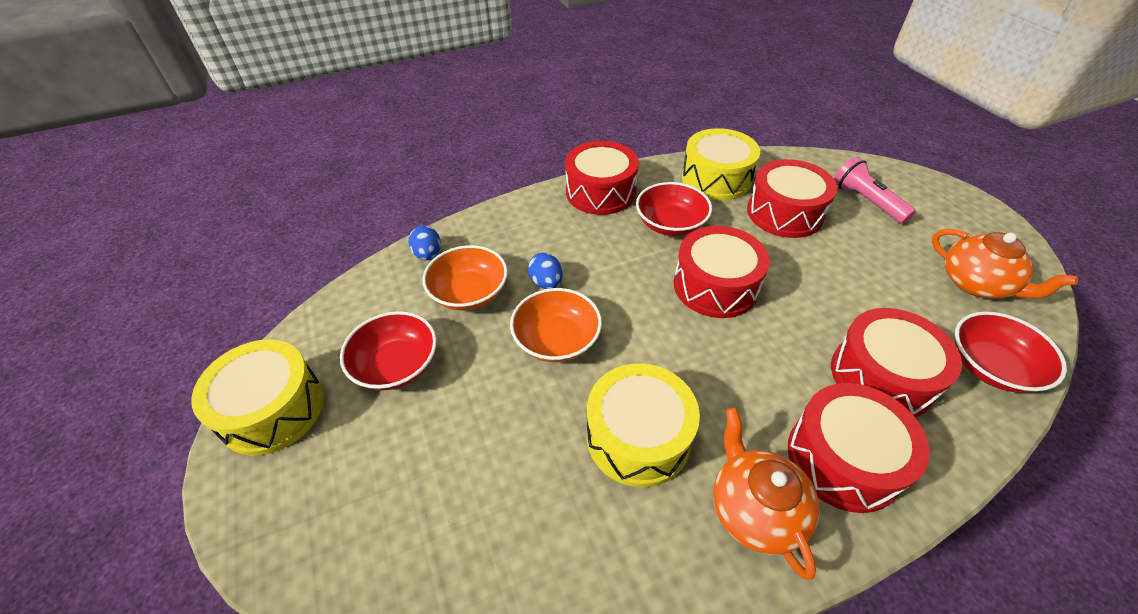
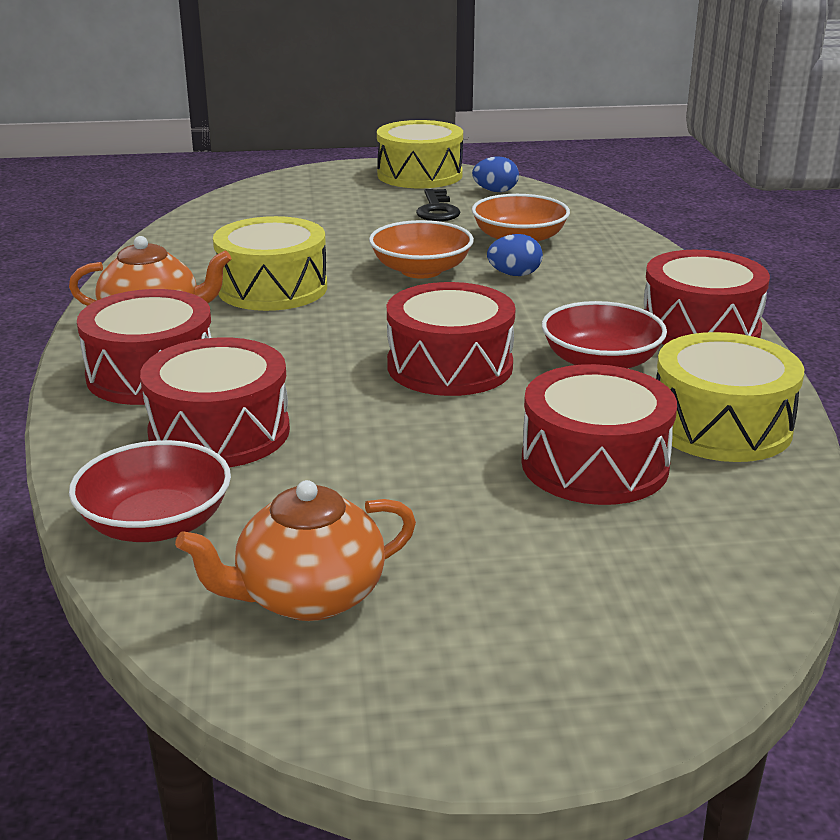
camera: 105 degrees right, 20 degrees down
red bowl [340,311,437,390] -> black key [416,189,460,221]
blue egg [408,225,441,260] -> blue egg moved to [472,156,519,192]
pink flashlight [834,157,916,224] -> none

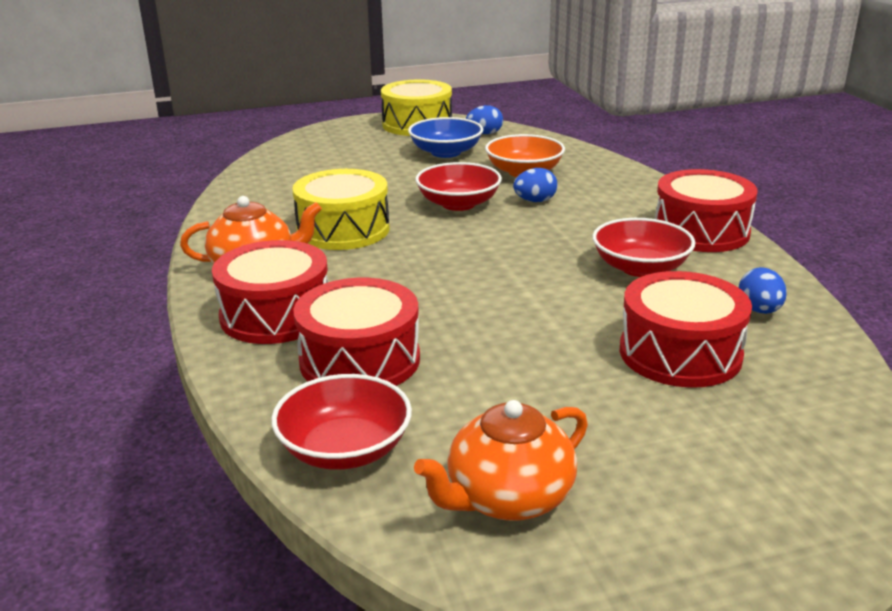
camera: 10 degrees left, 0 degrees up
orange bowl [369,220,474,279] -> red bowl [415,162,502,211]
red drum [387,282,516,396] -> none
black key [416,189,460,221] -> blue bowl [408,117,483,158]
yellow drum [656,332,804,462] -> blue egg [739,267,787,314]

